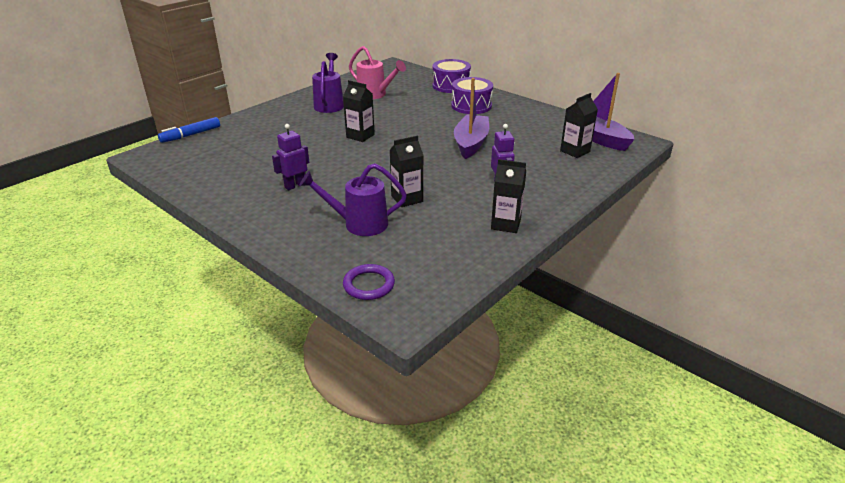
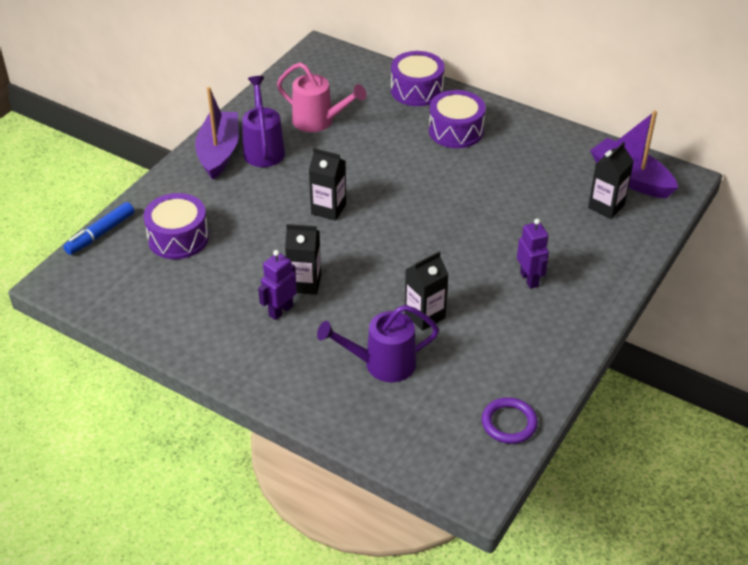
camera: 10 degrees left, 10 degrees up
purple ring [343,264,395,300] -> purple ring moved to [482,397,538,444]
purple boat [454,78,489,159] -> purple boat moved to [195,87,239,180]
black carton [491,159,526,233] -> black carton moved to [285,224,321,295]
none -> purple drum [143,193,209,259]

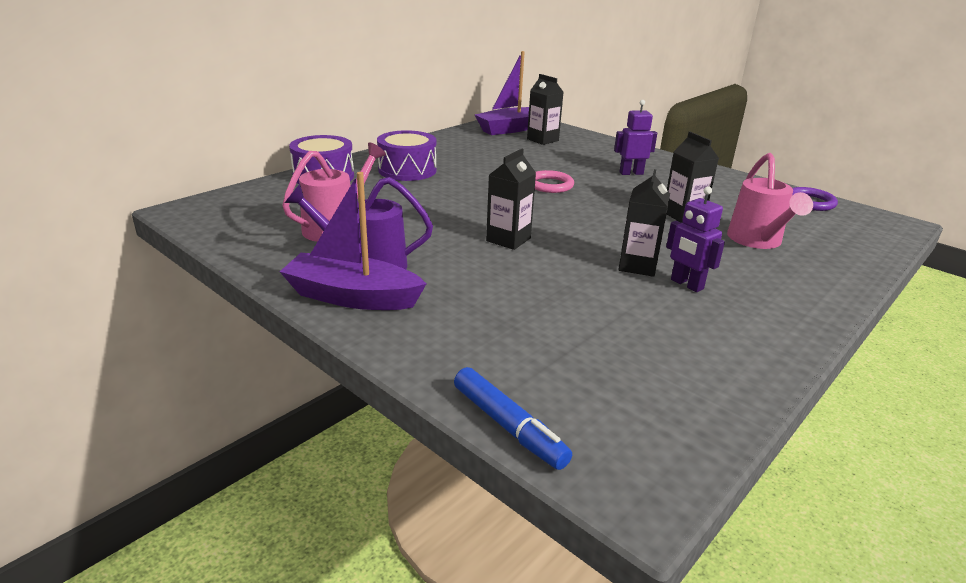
camera: 80 degrees left, 15 degrees down
purple drum [143,193,209,259] -> none
purple watering can [317,305,439,382] -> pink watering can [727,153,813,249]
none -> pink ring [535,170,574,193]

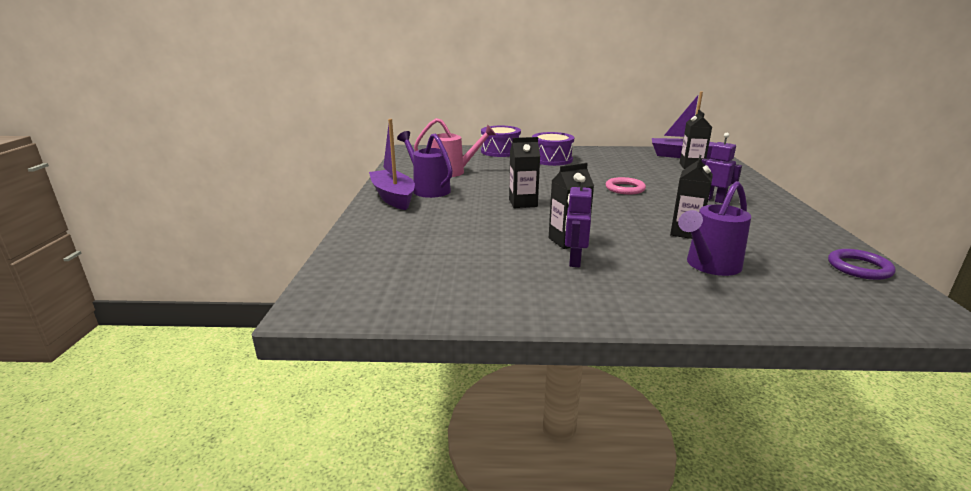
camera: 50 degrees right, 5 degrees down
blue marker [454,367,572,470] -> none
pink watering can [727,153,813,249] -> purple watering can [678,181,751,276]

